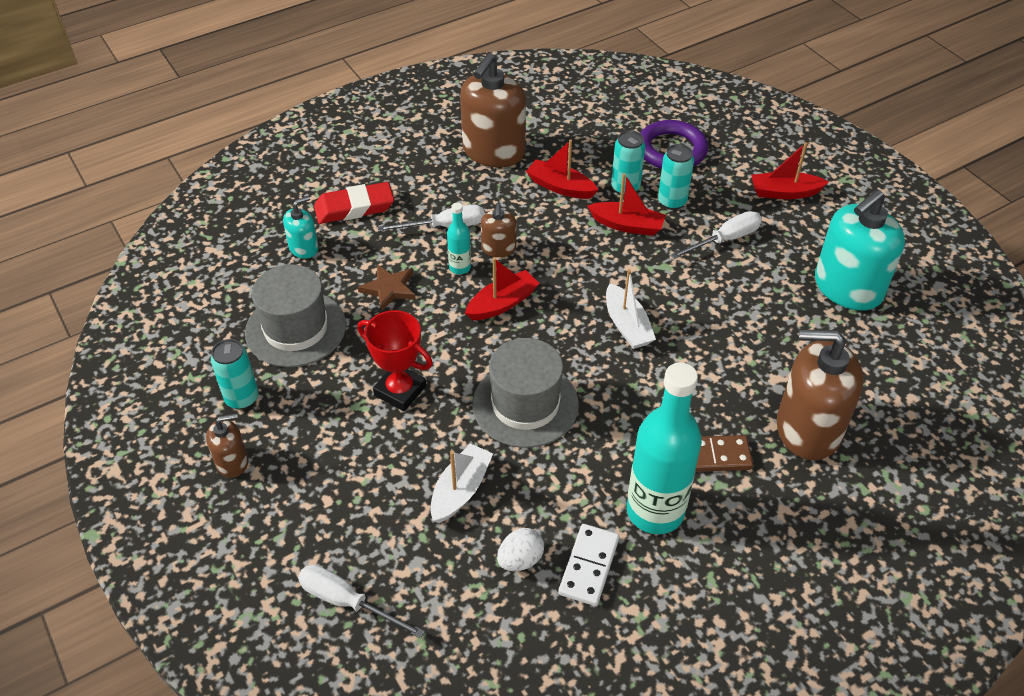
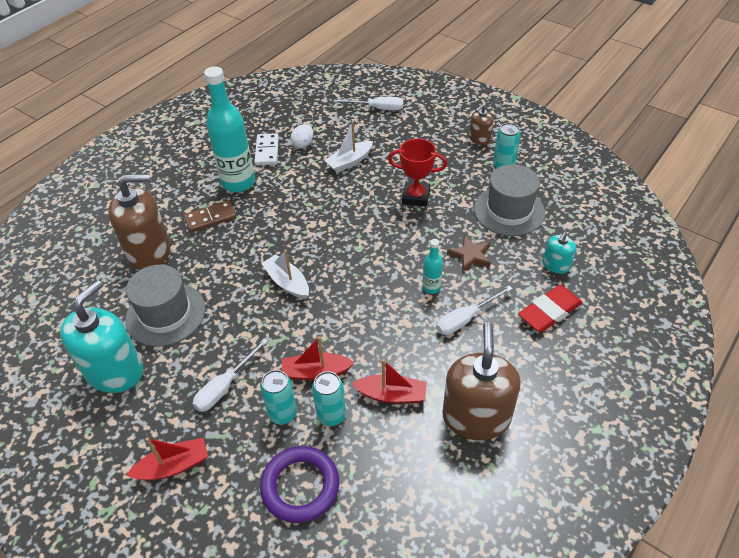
camera: 160 degrees right, 0 degrees up
white boat [430,443,493,523] -> white boat turned 45 degrees clockwise [324,121,373,173]
red boat [465,258,540,320] -> none
grey hat [472,338,579,448] -> grey hat moved to [125,265,205,346]
brown soap dispenser [481,203,516,257] -> none

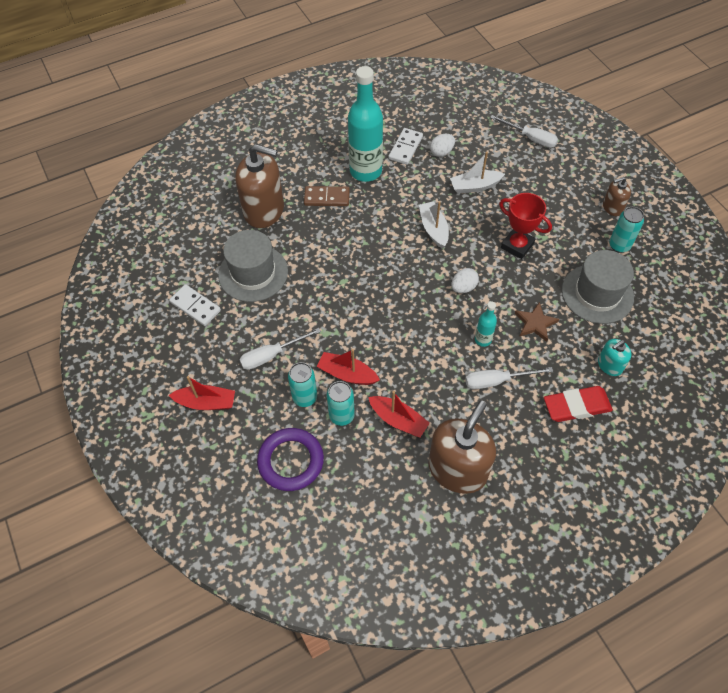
camera: 25 degrees right, 10 degrees up
turquoise soap dispenser [60,280,143,393] -> white domino [169,284,221,326]
white boat [261,249,309,299] -> white boat moved to [419,201,449,249]
none -> white egg [451,268,479,293]

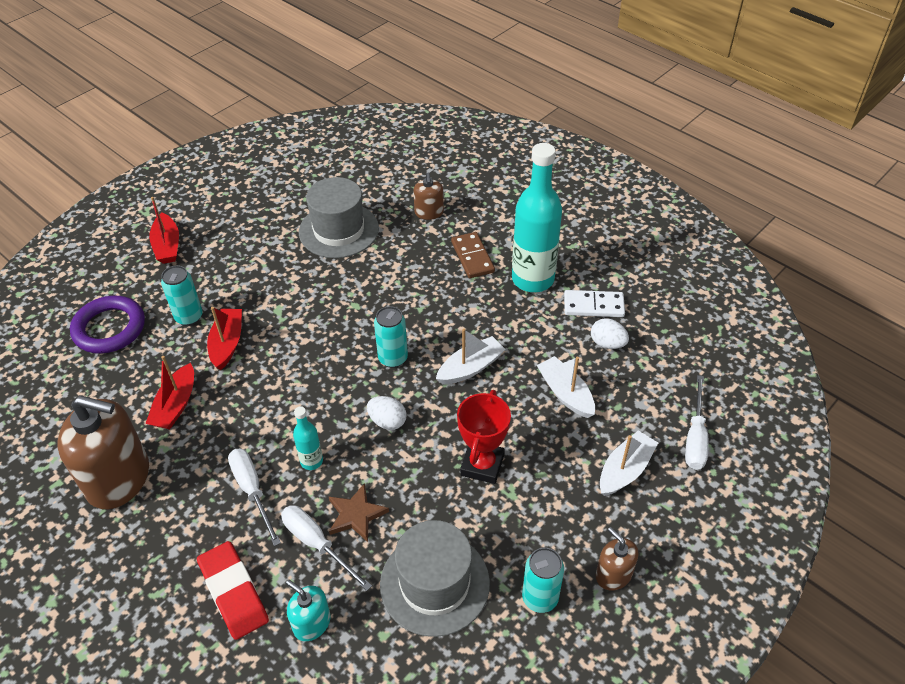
camera: 70 degrees right, 10 degrees down
white domino [169,284,221,326] -> none
brown soap dispenser [235,144,284,228] -> brown soap dispenser [413,173,444,220], size x0.49
white screwdriver [239,328,321,370] -> white screwdriver moved to [281,505,372,591]
turquoise can [327,381,355,426] -> turquoise can moved to [374,306,408,368]
none -> white boat [600,430,658,496]

